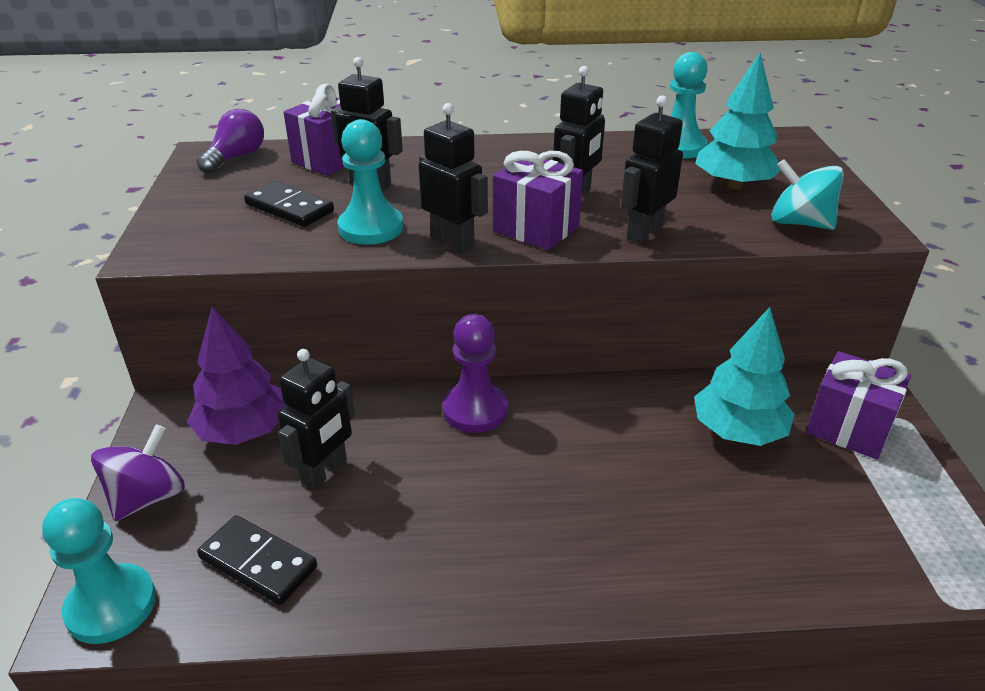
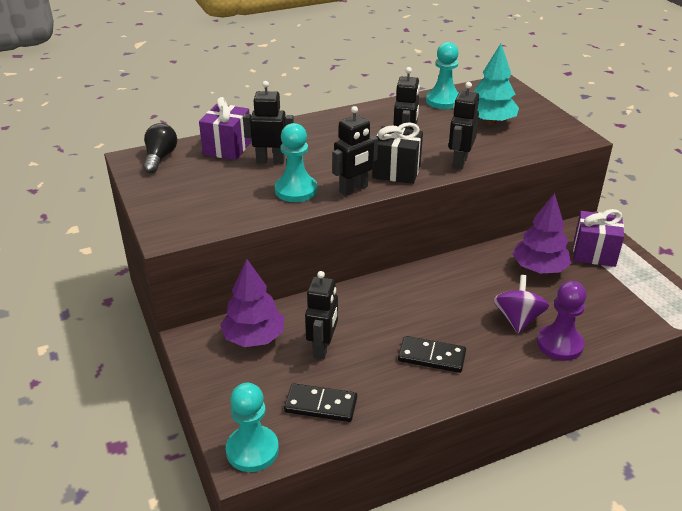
camera: 20 degrees left, 0 degrees up
purple spinning top [91,424,185,521] -> purple spinning top moved to [493,275,549,333]
purple light bulb [197,109,264,174] -> black light bulb [143,123,177,173]
black domino [244,181,334,227] -> black domino moved to [398,336,466,373]
black robot [419,103,488,253] -> black robot turned 120 degrees clockwise [332,106,378,196]
purple pawn [442,314,508,433] -> purple pawn moved to [537,281,586,361]
purple gift [493,151,583,250] -> black gift [372,122,423,184]
turquoise tree [694,307,795,446] -> purple tree [513,193,572,273]
turquoise spinning top [771,159,844,230] -> none

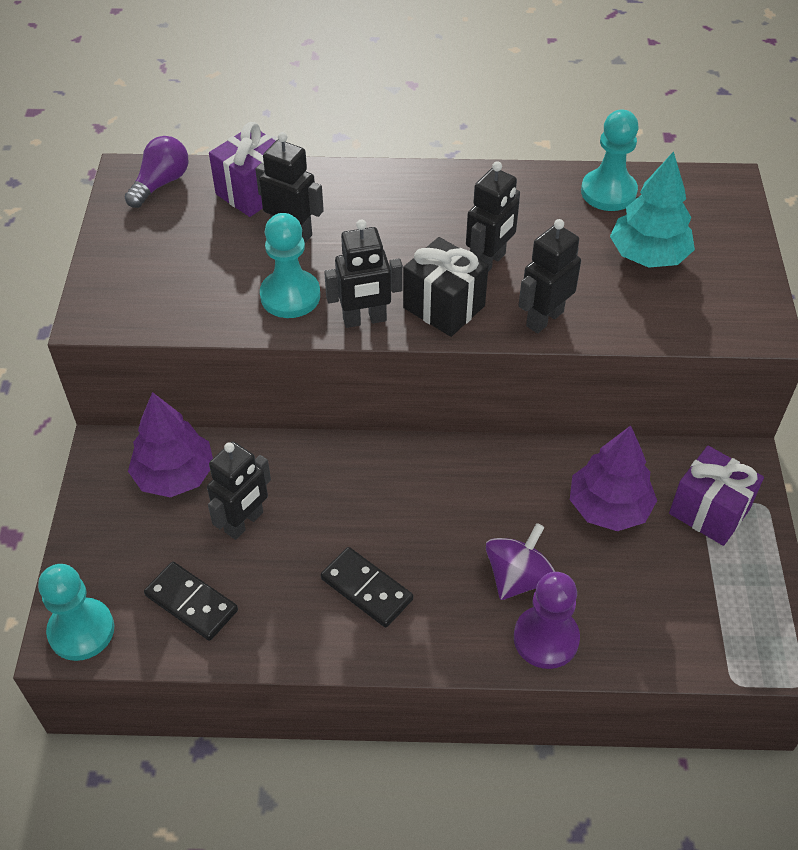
camera: 25 degrees right, 15 degrees up
black light bulb [143,123,177,173] -> purple light bulb [124,136,188,208]

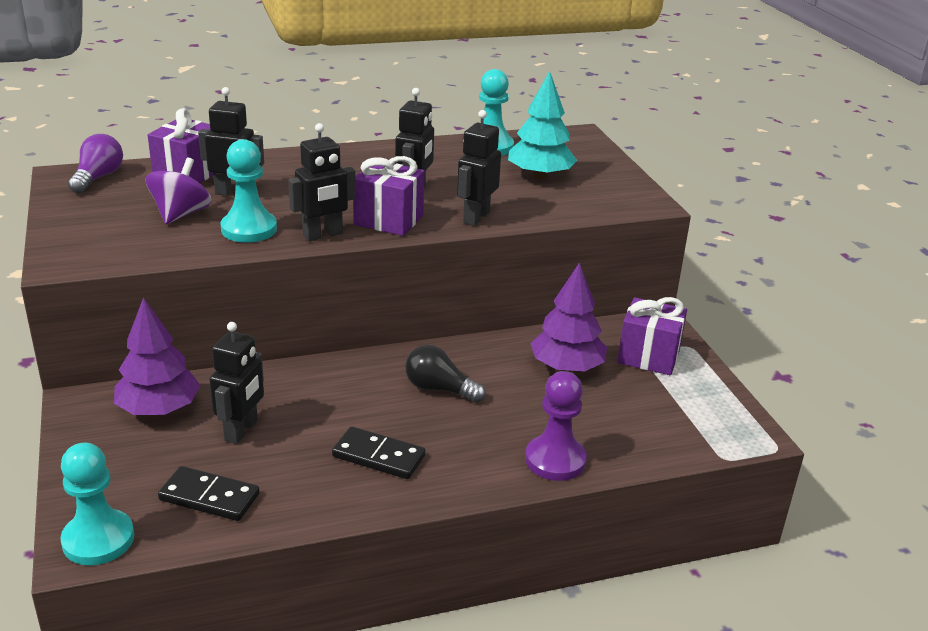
camera: 20 degrees left, 20 degrees down
black gift [403,237,489,337] -> purple gift [353,156,424,236]
purple spinning top [486,523,555,600] -> purple spinning top moved to [146,158,212,224]
none -> black light bulb [405,345,486,403]

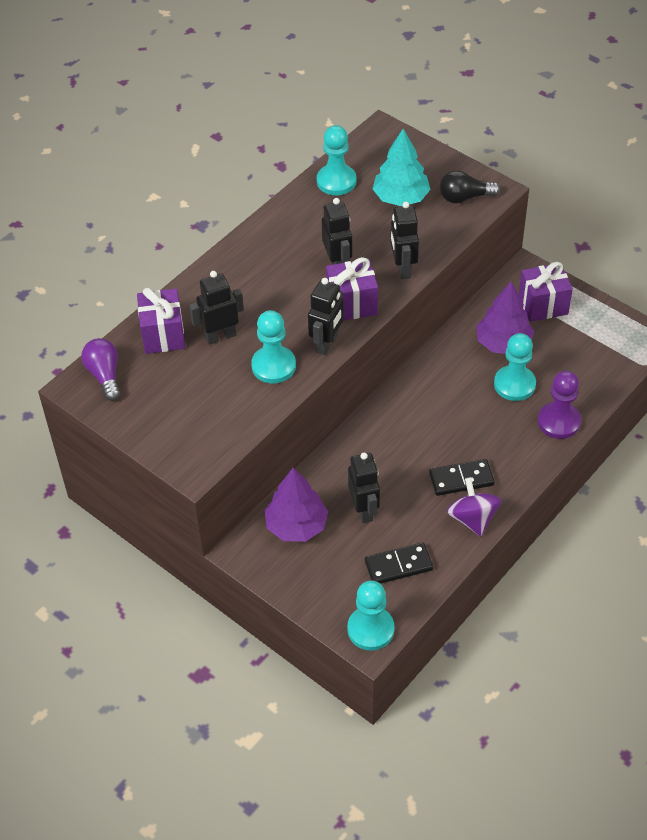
camera: 30 degrees left, 20 degrees up
purple spinning top [146,158,212,224] -> purple spinning top moved to [447,477,501,537]
black light bulb [405,345,486,403] -> black light bulb moved to [440,170,500,204]
none -> turquoise pawn [494,333,536,401]

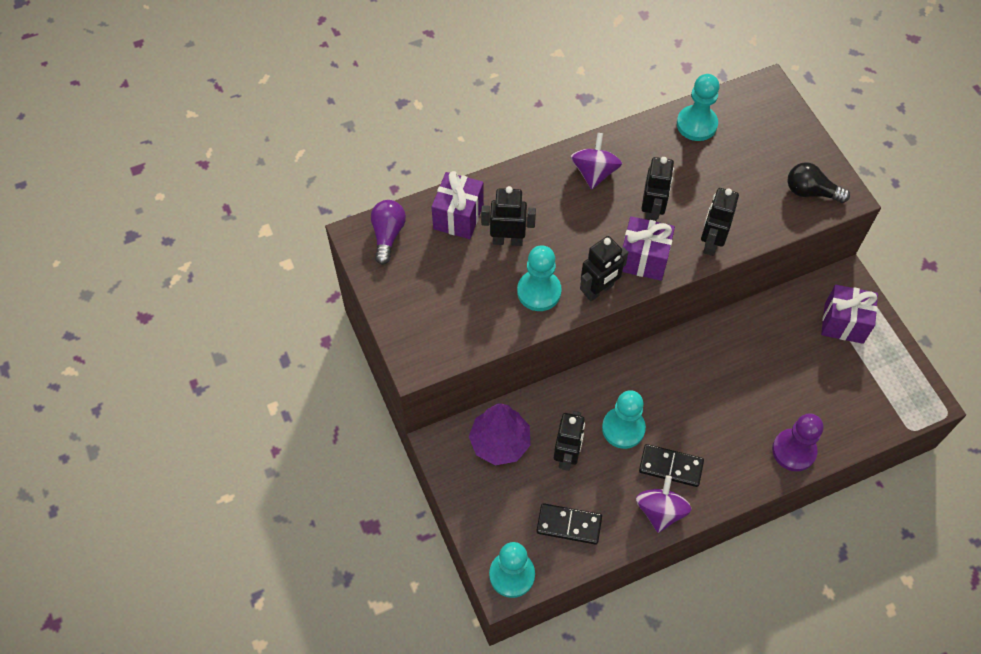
camera: 25 degrees right, 10 degrees up
turquoise tree [373,129,431,206] -> none
purple tree [476,282,534,354] -> none
turquoise pawn [494,333,536,401] -> turquoise pawn moved to [602,390,646,449]
none -> purple spinning top [570,133,622,189]

